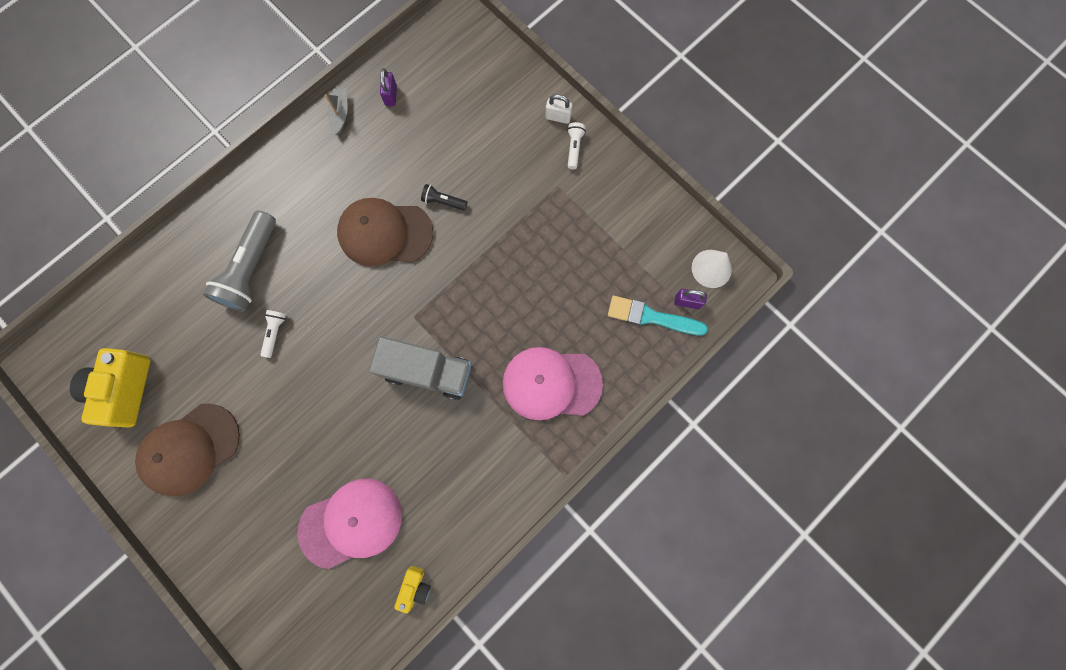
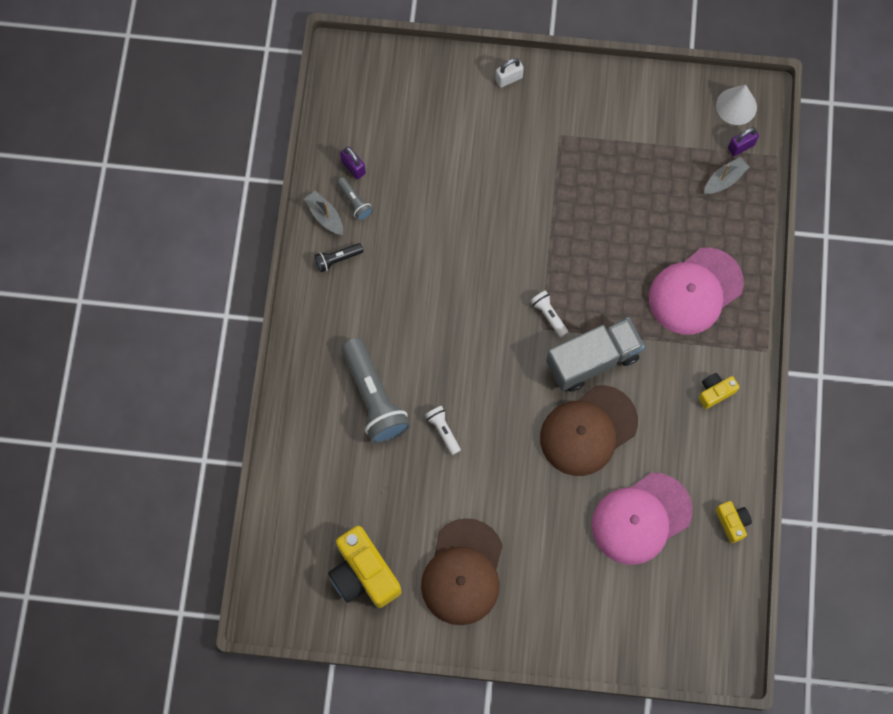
camera: 40 degrees left, 5 degrees down
pink cap [297,479,402,569] -> pink cap turned 150 degrees counterclockwise [592,473,693,565]
brown cap [337,198,433,266] -> brown cap moved to [540,385,638,476]
black flashlight [421,184,467,210] -> black flashlight moved to [315,243,363,272]
white flashlight [567,122,586,169] -> white flashlight moved to [531,291,568,337]
turquoise brush [608,296,708,335] -> grey boat [704,157,749,194]
none -> grey flashlight [337,177,373,221]
none -> yellow camera [699,373,739,409]

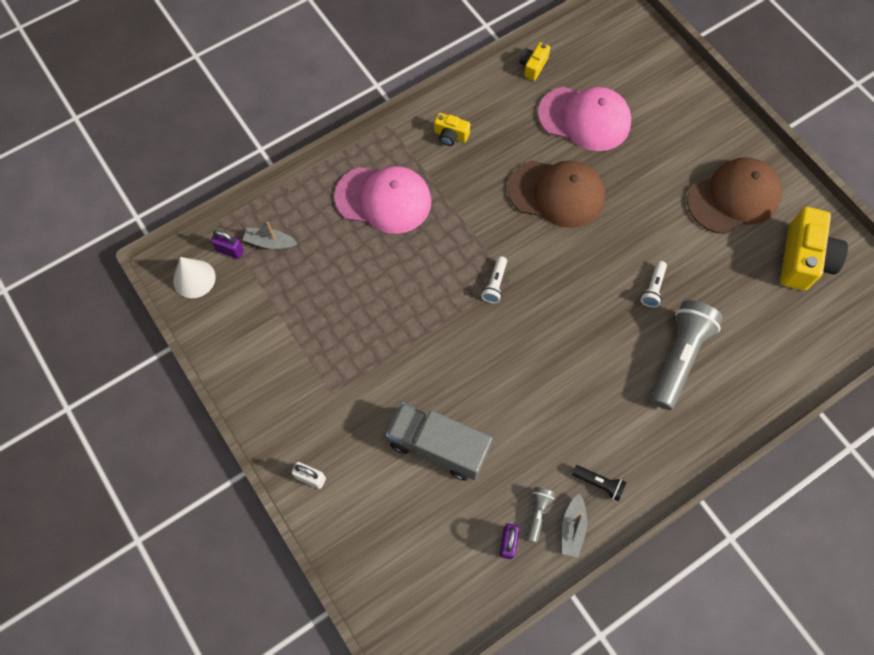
camera: 130 degrees left, 5 degrees down
grey truck [546,318,645,392] -> grey truck moved to [386,403,493,481]

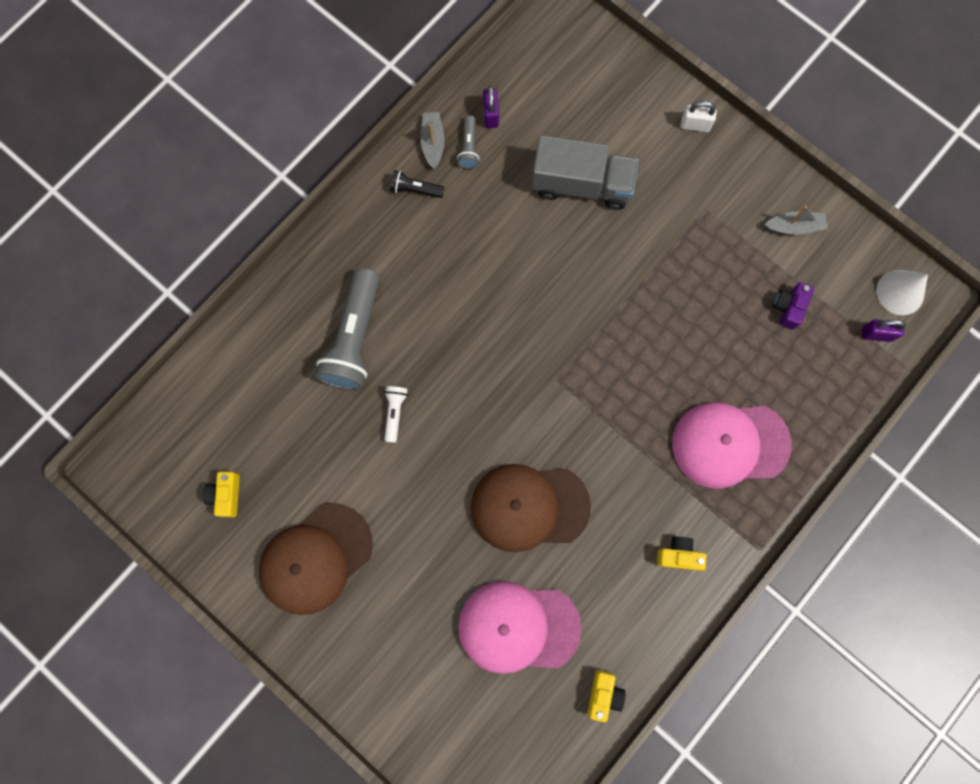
camera: 165 degrees right, 10 degrees up
grey boat [243,222,298,250] -> grey boat moved to [765,206,828,234]
white flashlight [481,256,507,303] -> none
yellow camera [780,207,848,290] -> yellow camera [203,471,240,517], size x0.51
none -> purple camera [773,282,814,330]

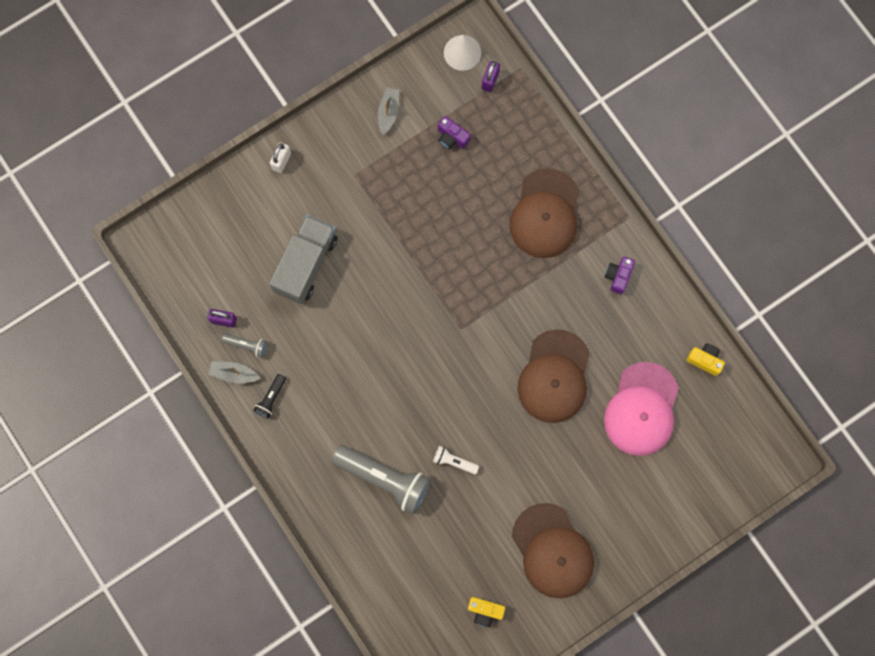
camera: 75 degrees left, 0 degrees up
yellow camera [657,536,706,571] -> purple camera [605,257,635,294]
pink cap [672,402,792,489] -> brown cap [509,168,579,258]

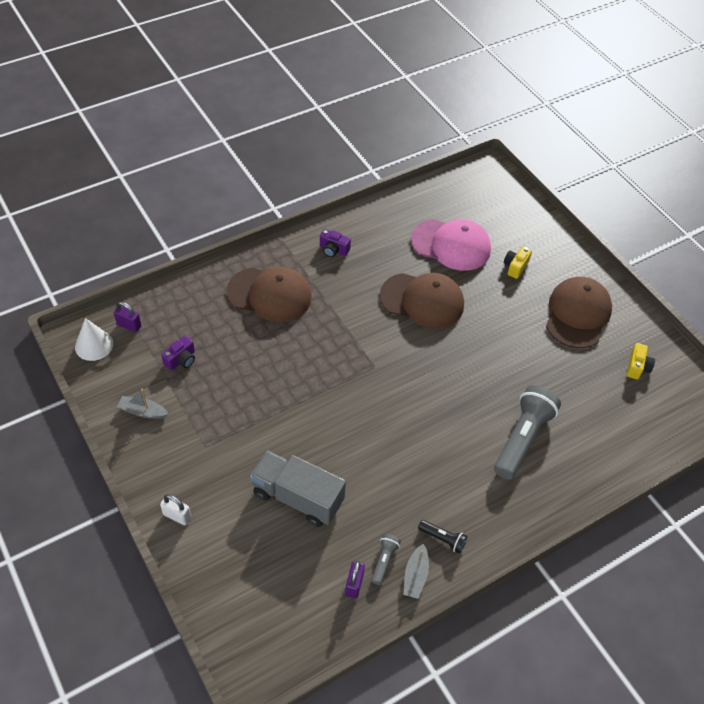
camera: 90 degrees left, 25 degrees down
white flashlight [433,446,479,474] -> none
brown cap [512,503,594,598] -> brown cap turned 45 degrees counterclockwise [546,277,612,348]
yellow camera [687,343,725,376] -> yellow camera moved to [504,246,532,279]

